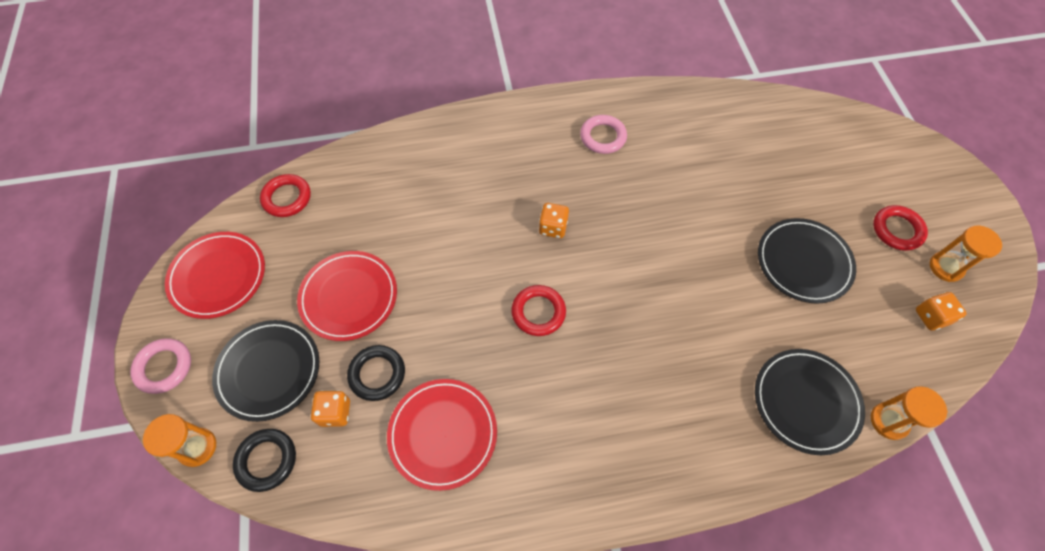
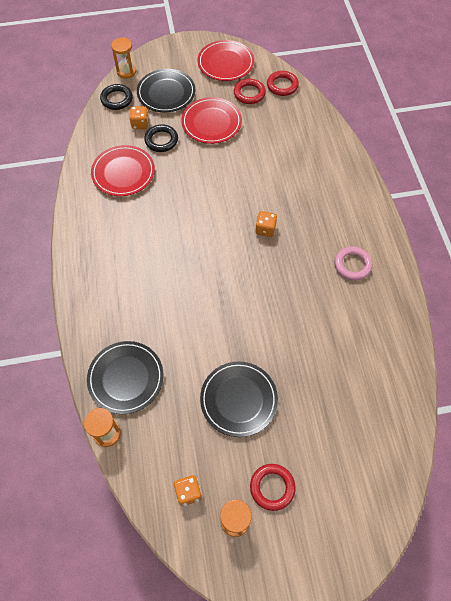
camera: 90 degrees right, 0 degrees up
pink ring [130,338,191,394] -> none
red ring [511,285,566,336] -> red ring moved to [234,79,266,104]

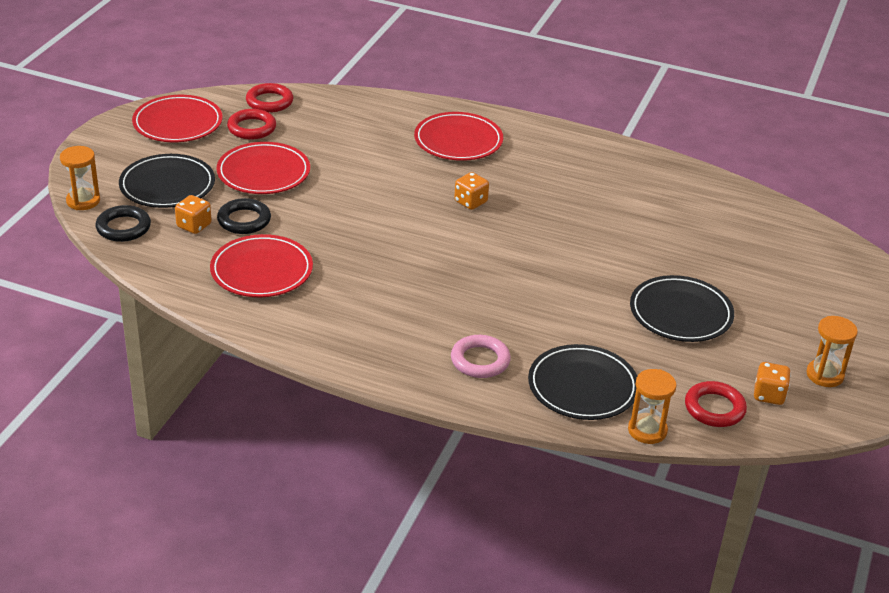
camera: 60 degrees left, 25 degrees down
red ring [250,464,296,511] -> red ring moved to [685,381,747,427]
pink ring [334,246,372,281] -> pink ring moved to [451,335,511,378]
none -> red plate [414,112,503,161]

